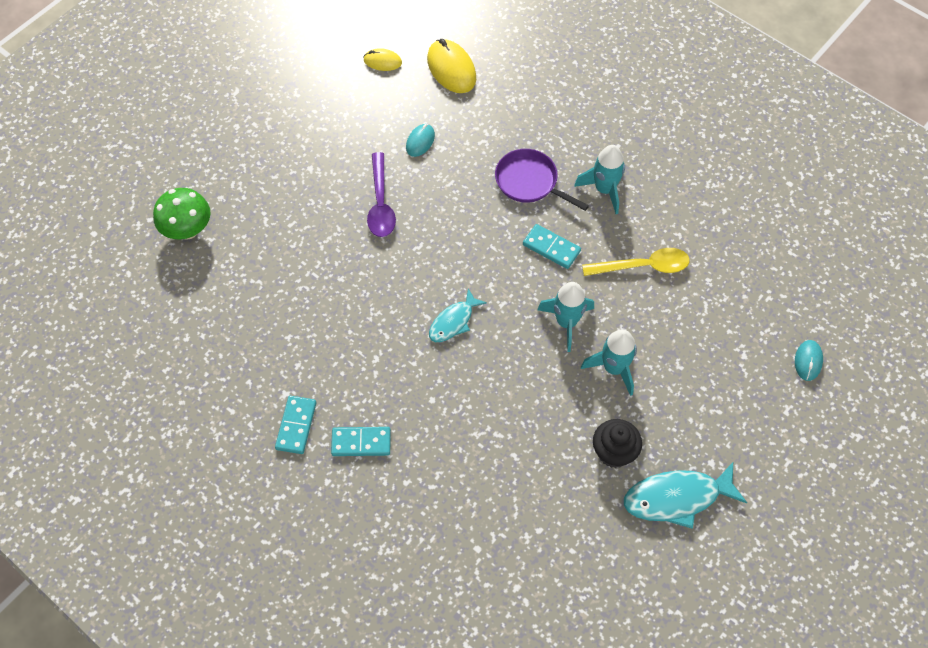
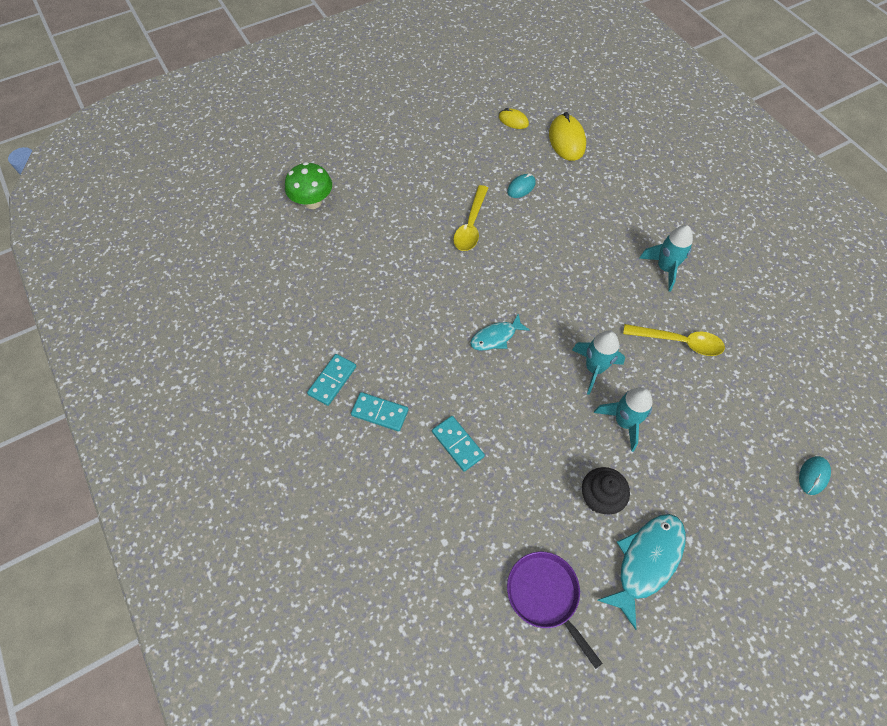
camera: 20 degrees right, 0 degrees up
purple spoon [367,152,396,237] -> yellow spoon [453,185,488,251]
purple pan [495,149,589,211] -> purple pan moved to [507,552,603,669]
turquoise domino [523,224,581,269] -> turquoise domino moved to [432,416,485,472]
turquoise fish [624,462,747,529] -> turquoise fish turned 120 degrees clockwise [597,514,686,630]

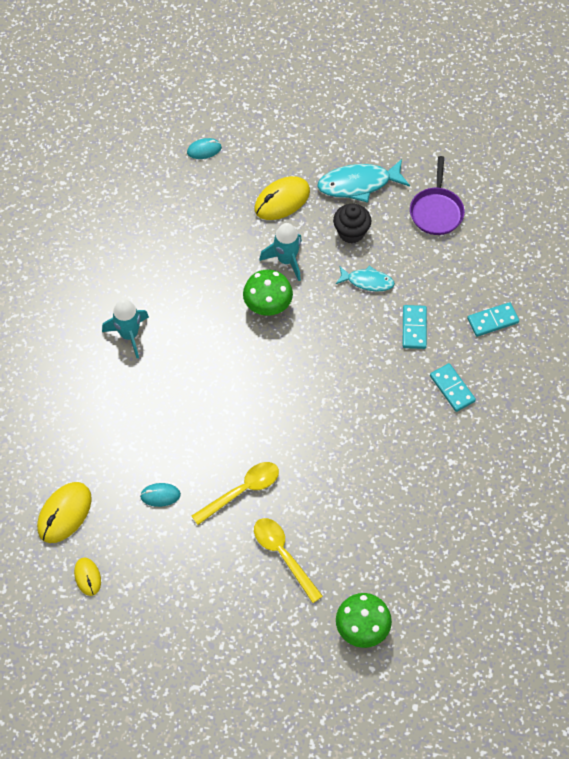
camera: 140 degrees left, 0 degrees up
turquoise domino [307,354,356,406] -> turquoise domino moved to [467,302,519,337]
turquoise fish [470,314,530,350] -> turquoise fish moved to [336,265,395,291]
turquoise rocket [572,331,625,395] -> green mushroom [243,270,293,316]
yellow spoon [623,324,725,356] -> yellow spoon moved to [254,518,323,603]
none -> yellow mouse [254,176,310,220]

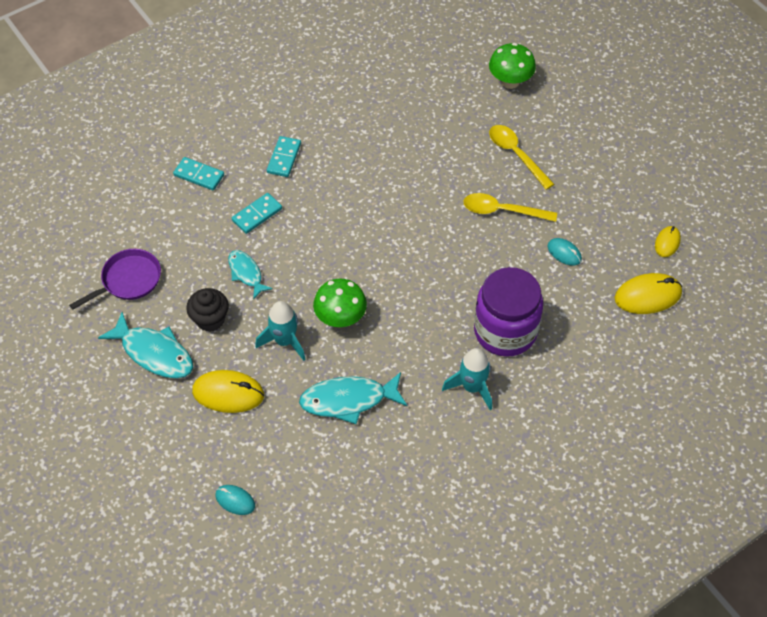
camera: 135 degrees left, 5 degrees down
yellow spoon [254,518,323,603] -> yellow spoon turned 135 degrees clockwise [489,125,554,190]
none -> turquoise fish [299,372,407,424]
none -> purple jar [474,267,543,357]

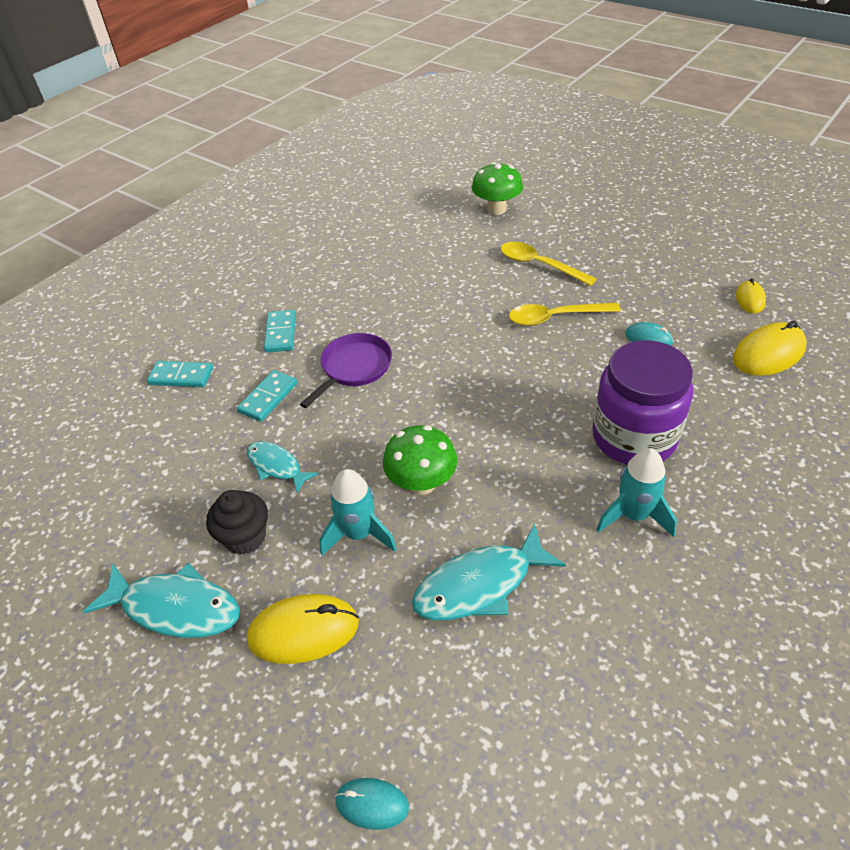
camera: 15 degrees left, 10 degrees down
purple pan [69,249,161,310] -> purple pan moved to [300,333,392,408]

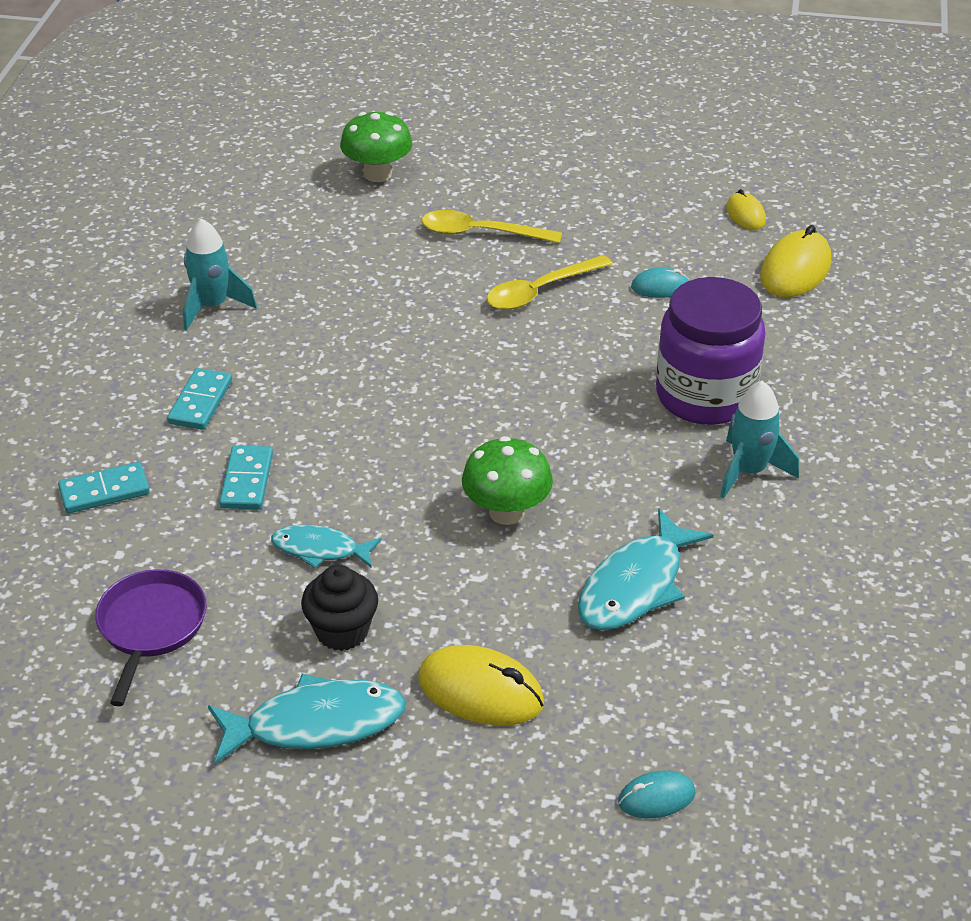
camera: 30 degrees left, 5 degrees down
yellow mouse [247,594,359,664] -> yellow mouse turned 60 degrees clockwise [418,645,544,726]
turquoise domino [264,310,296,352] -> turquoise domino turned 45 degrees clockwise [167,368,232,430]
purple pan [300,333,392,408] -> purple pan moved to [95,569,207,706]
turquoise rocket [319,469,397,556] -> turquoise rocket moved to [183,218,257,331]

